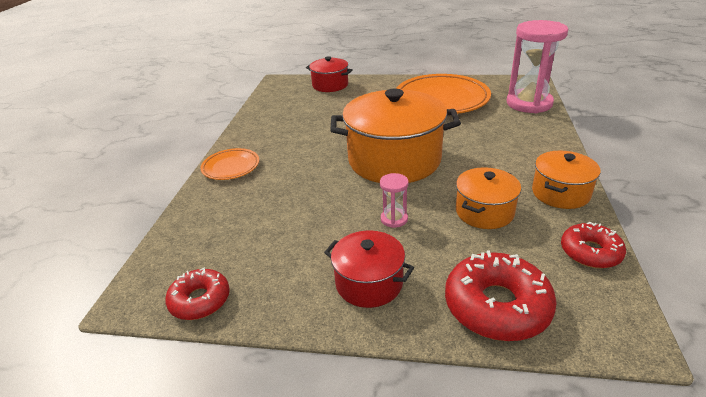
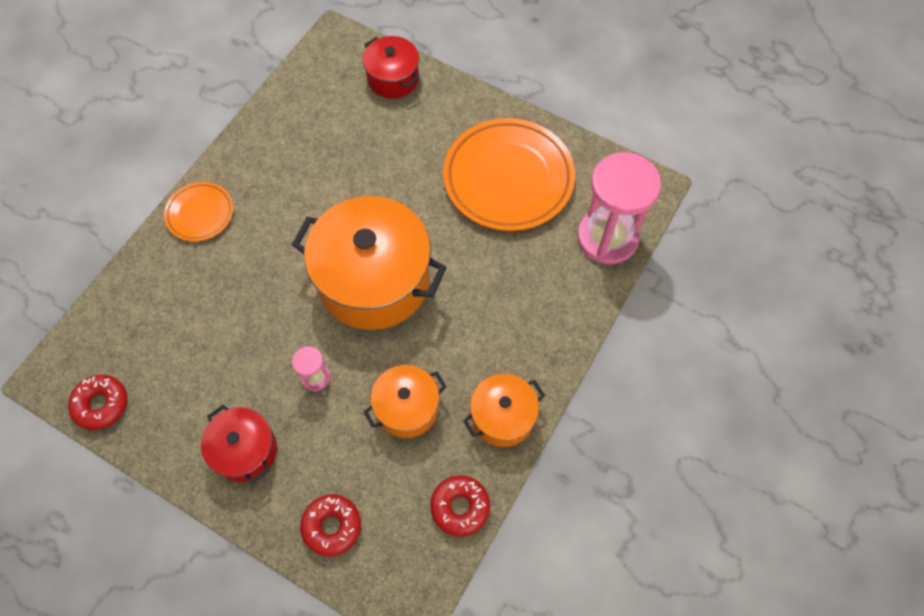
camera: 20 degrees right, 30 degrees up
red donut [445,250,557,341] -> red donut [300,494,361,557], size x0.62

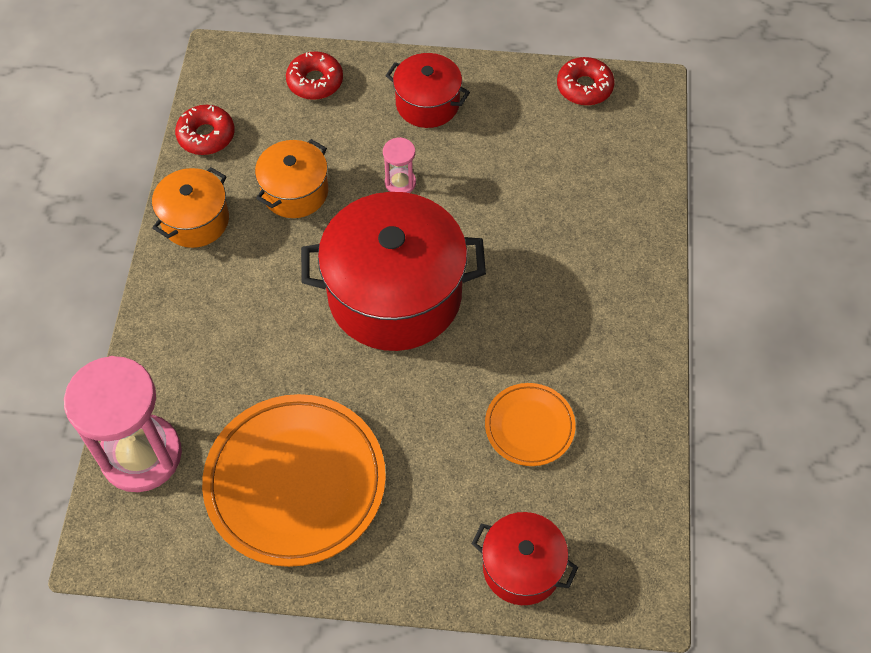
camera: 155 degrees right, 5 degrees down
orange plate [164,182,233,241] -> orange plate moved to [485,383,576,466]
orange pot [292,196,447,330] -> red pot [301,192,486,351]

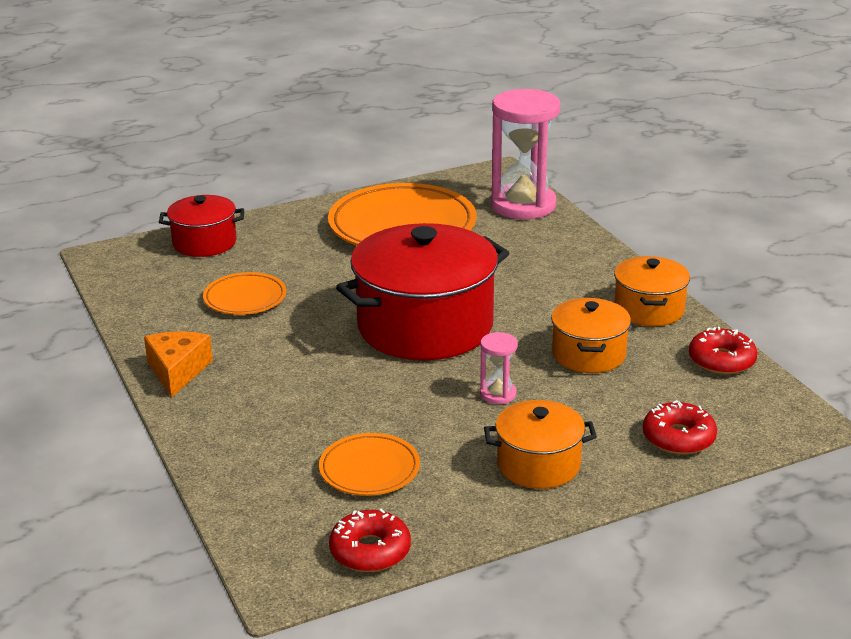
camera: 150 degrees right, 30 degrees down
red pot [386,53,470,128] -> orange pot [484,400,597,489]
none -> orange cheese [144,331,213,398]
none -> orange plate [319,433,420,496]

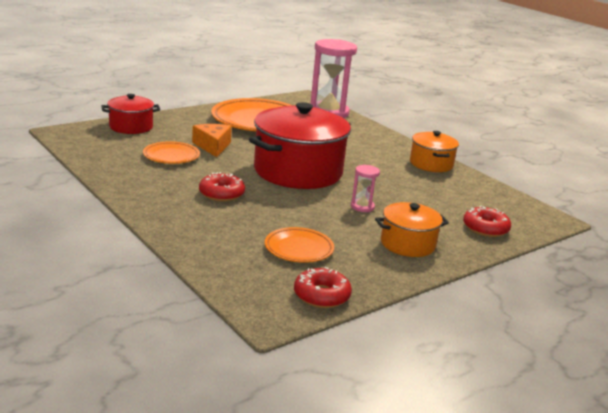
camera: 15 degrees left, 5 degrees down
orange cheese [144,331,213,398] -> orange cheese moved to [192,124,232,157]
orange pot [551,298,631,373] -> none
red donut [689,327,758,375] -> red donut moved to [199,172,245,201]

